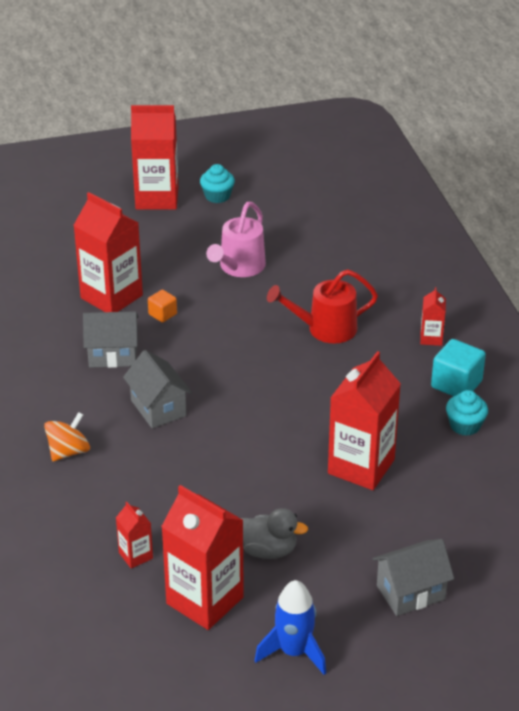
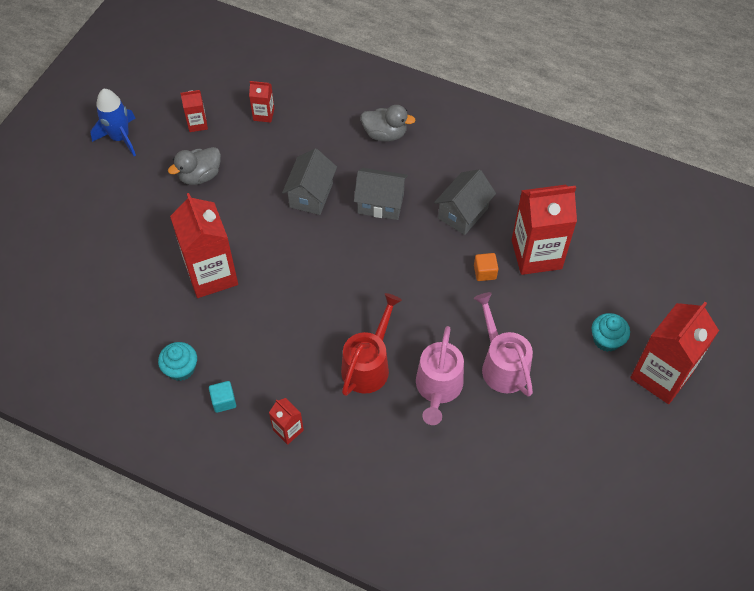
camera: 130 degrees right, 20 degrees up
orange spinning top [44,412,90,461] -> grey duck [361,105,416,142]
red carton [161,485,244,630] -> red carton [180,90,208,132], size x0.47
turquoise cupcake [200,164,235,203] -> turquoise cupcake moved to [592,313,630,352]
grey house [373,539,454,616] -> grey house moved to [282,148,337,215]
turquoise cube [431,339,486,396] -> turquoise cube [209,381,236,413], size x0.57
none -> pink watering can [416,326,464,425]

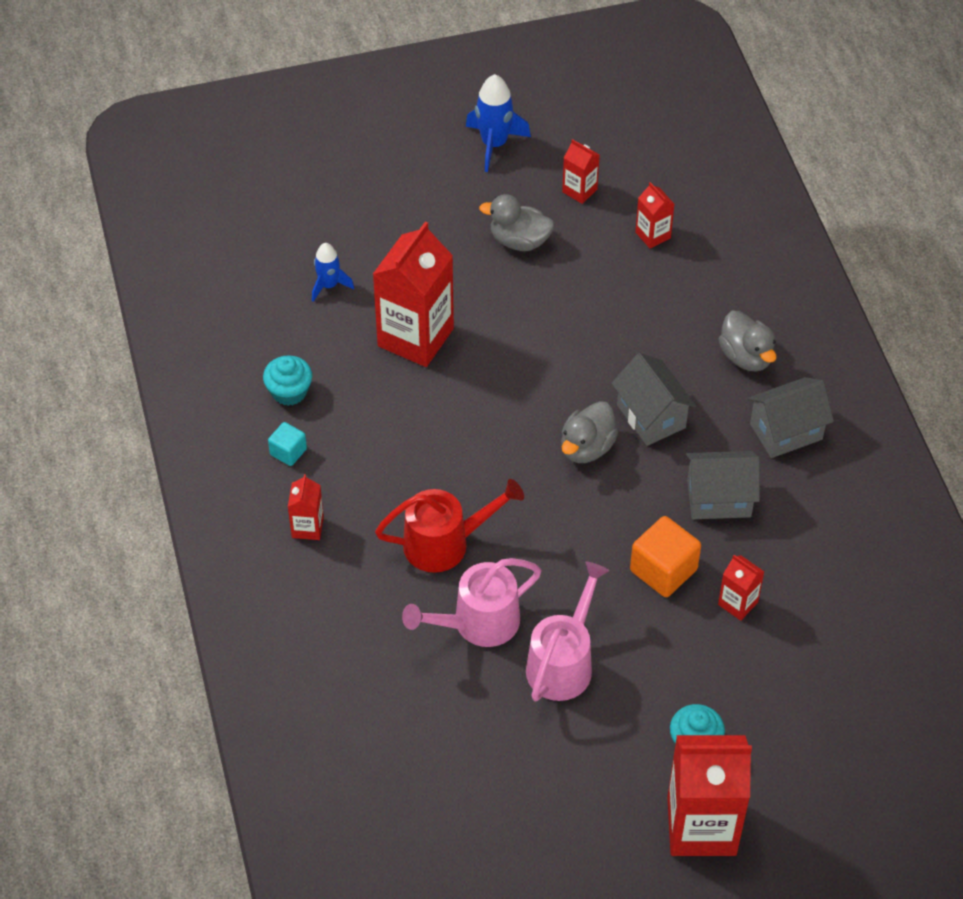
camera: 50 degrees right, 5 degrees down
grey house [282,148,337,215] -> grey house moved to [747,377,834,458]
orange cube [474,253,498,281] -> orange cube [630,516,701,597], size x1.75
red carton [512,185,577,275] -> red carton [718,555,764,621], size x0.47
none -> blue rocket [312,243,354,302]
none -> grey duck [561,401,618,463]

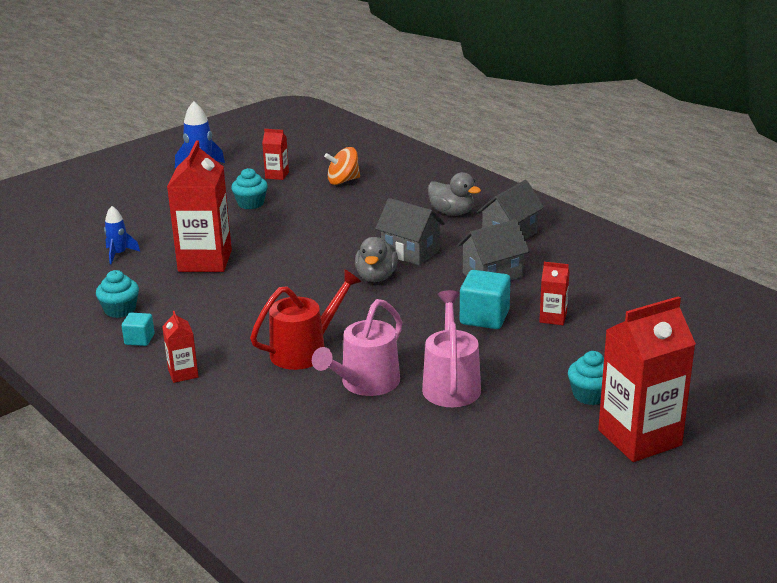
camera: 25 degrees left, 25 degrees down
grey duck [479,194,554,251] -> turquoise cupcake [231,168,268,209]
orange cube [630,516,701,597] -> turquoise cube [460,270,511,329]
red carton [635,182,674,249] -> orange spinning top [324,147,360,185]

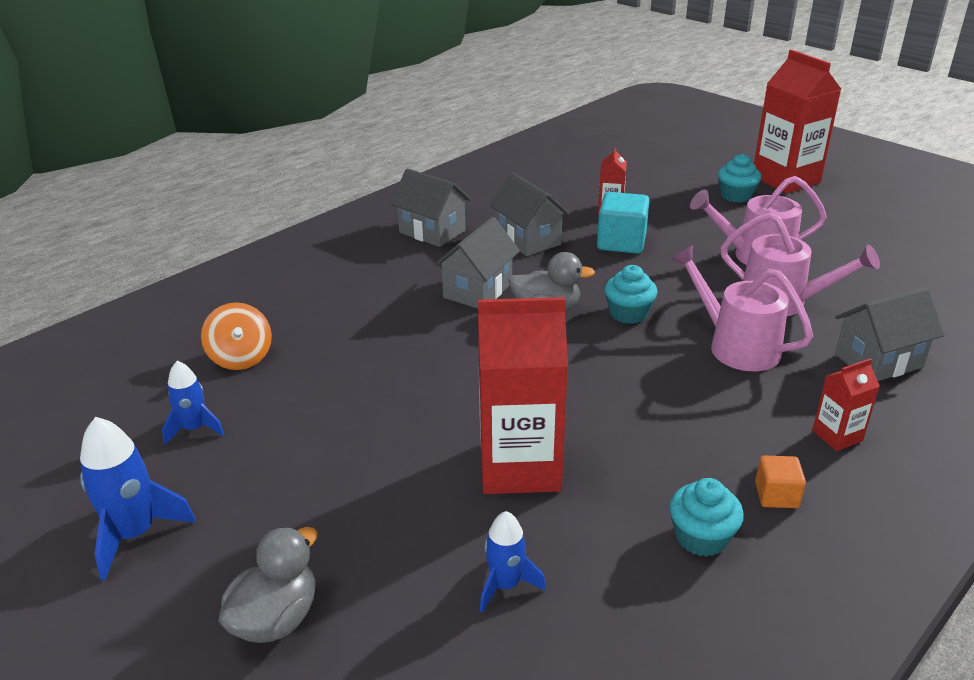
camera: 95 degrees left, 5 degrees up
turquoise cube [122,313,155,346] -> orange cube [755,456,806,508]
turquoise cupcake [231,168,268,209] -> turquoise cupcake moved to [604,265,657,324]
red watering can [250,269,362,370] -> pink watering can [671,245,813,371]
red carton [262,129,289,180] -> blue rocket [162,361,224,445]
grey duck [428,172,481,215] -> grey duck moved to [219,527,318,643]
none -> grey house [835,288,944,381]

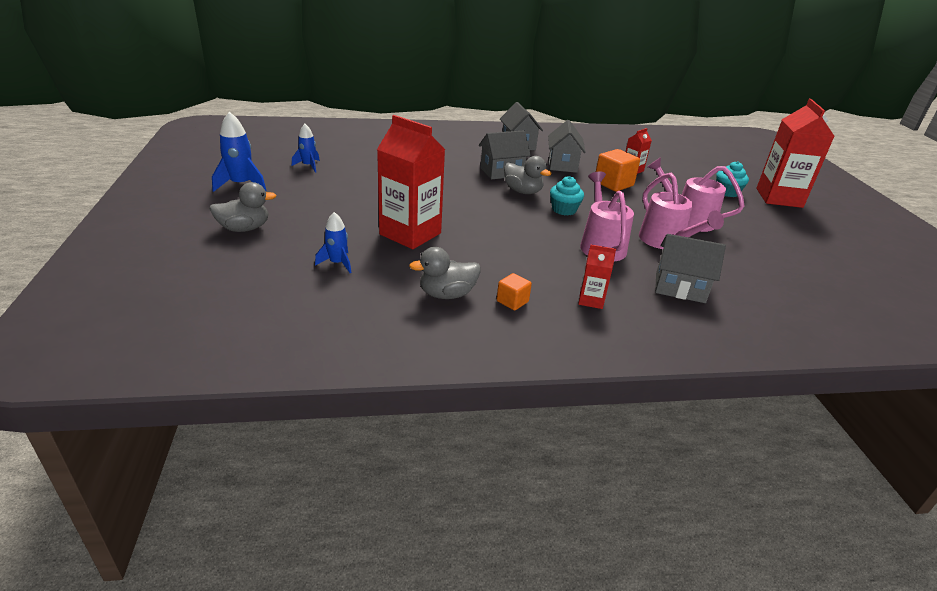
camera: 35 degrees right, 0 degrees up
orange spinning top [201,302,272,370] -> none
turquoise cube [597,192,650,254] -> orange cube [596,149,640,192]
turquoise cupcake [669,478,744,557] -> grey duck [409,247,481,299]

